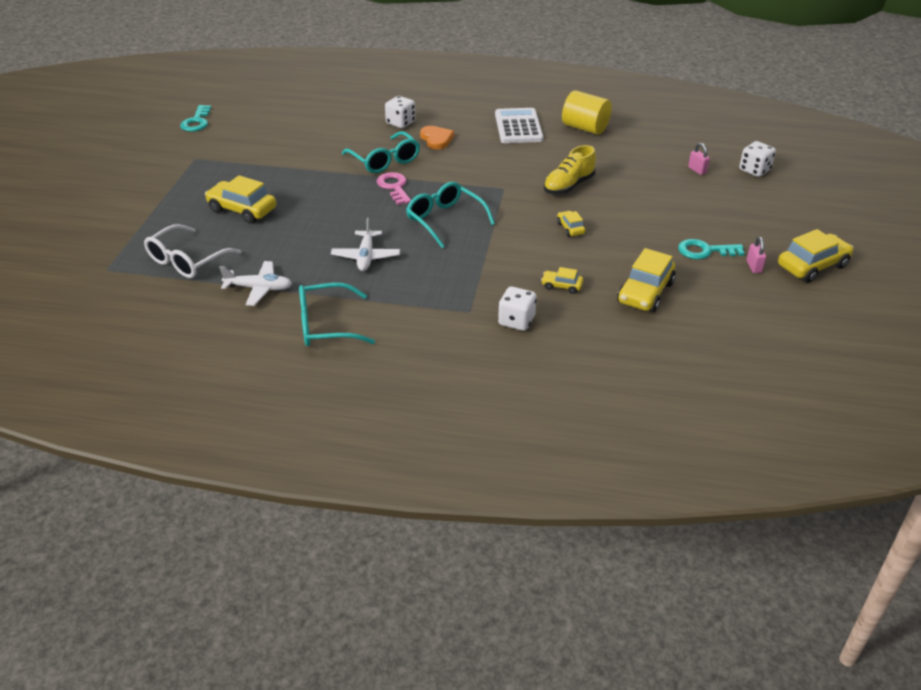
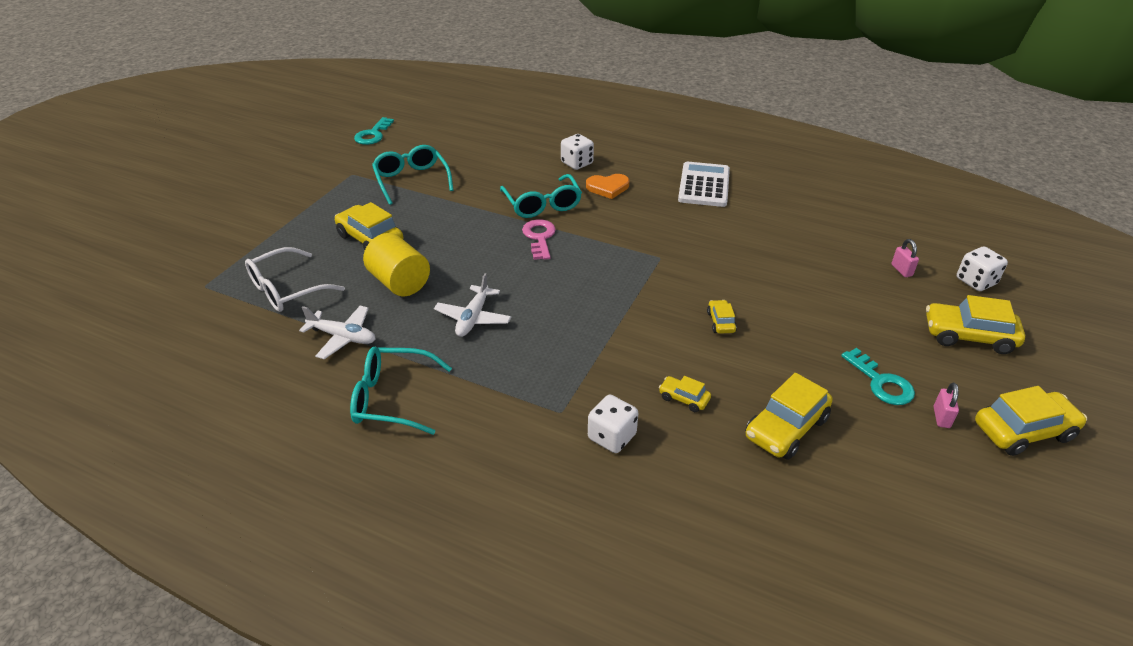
camera: 15 degrees right, 0 degrees up
turquoise glasses [406,182,495,248] -> turquoise glasses moved to [372,145,453,205]
orange heart [420,126,454,150] -> orange heart turned 90 degrees clockwise [586,174,629,199]
yellow shoe [544,145,596,194] -> none
yellow cylinder [562,90,612,135] -> yellow cylinder moved to [363,233,430,296]
turquoise key [678,239,745,259] -> turquoise key turned 135 degrees counterclockwise [841,348,915,405]
none -> yellow car [926,295,1025,354]

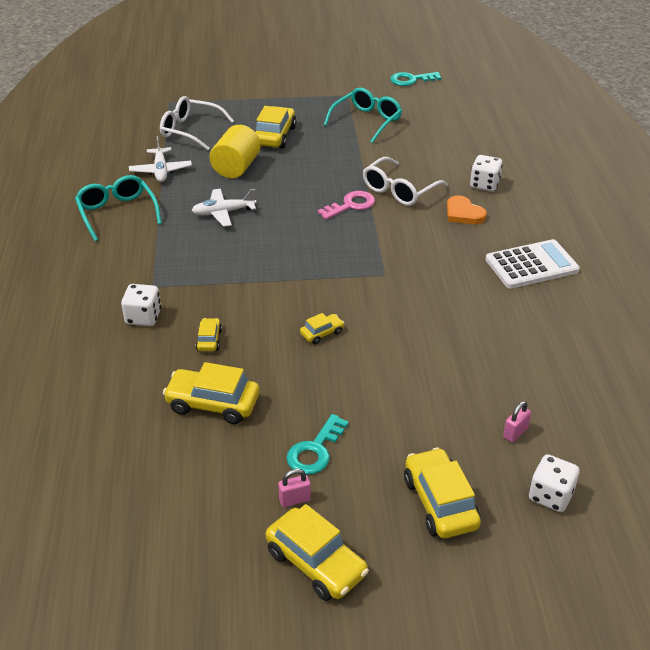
camera: 60 degrees right, 0 degrees up
turquoise glasses [500,174,582,218] -> white glasses [363,157,448,206]

